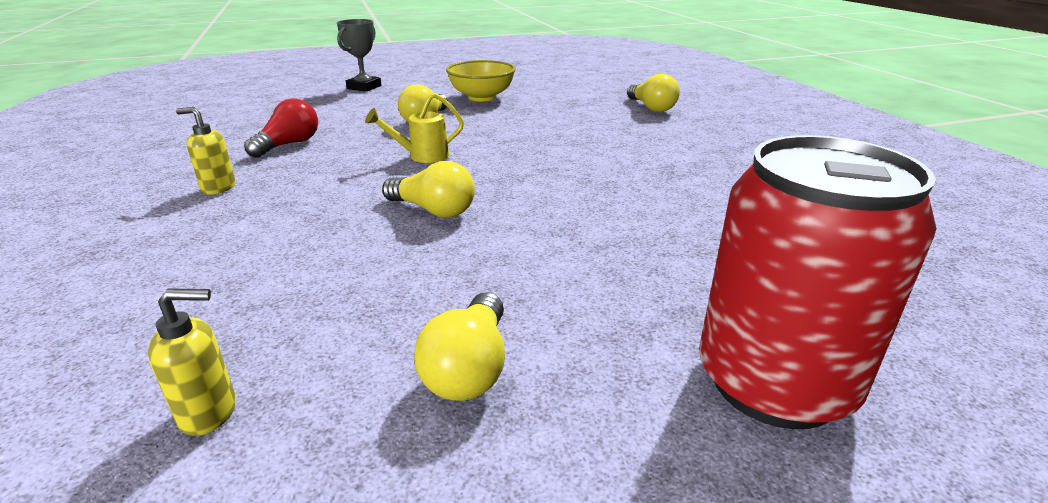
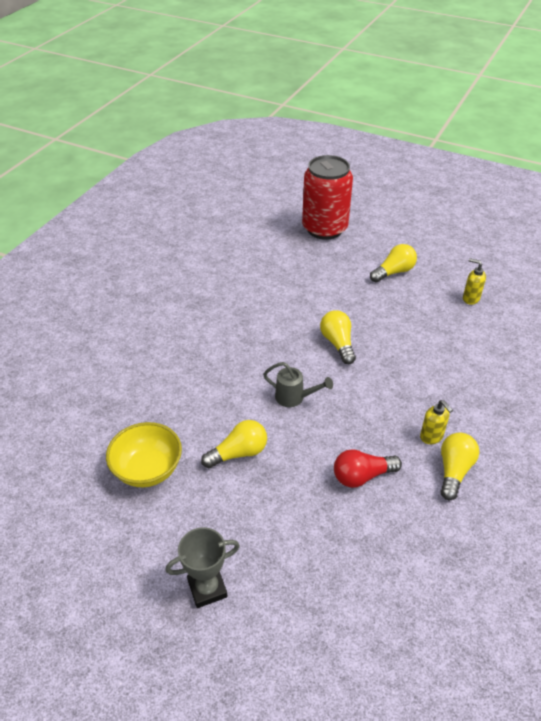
camera: 135 degrees left, 15 degrees up
yellow watering can [365,93,464,163] -> grey watering can [263,362,333,407]
yellow light bulb [627,74,680,112] -> yellow light bulb moved to [440,433,479,500]

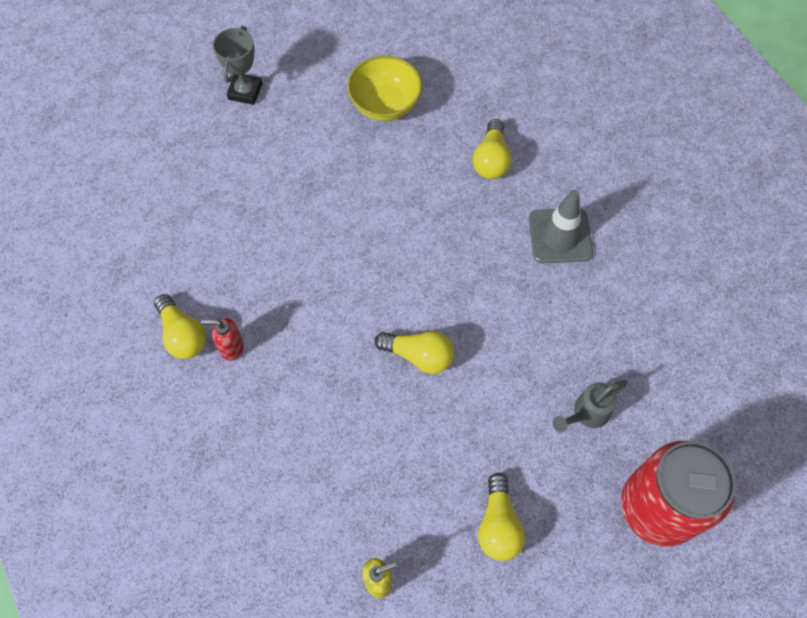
camera: 125 degrees right, 20 degrees up
yellow light bulb [201,420,267,468] -> yellow light bulb moved to [473,119,512,179]
grey watering can [263,362,333,407] -> grey watering can moved to [553,380,628,433]
red light bulb [334,449,402,488] -> none
yellow soap dispenser [420,400,453,444] -> red soap dispenser [201,318,244,361]
none -> grey traffic cone [529,190,593,263]

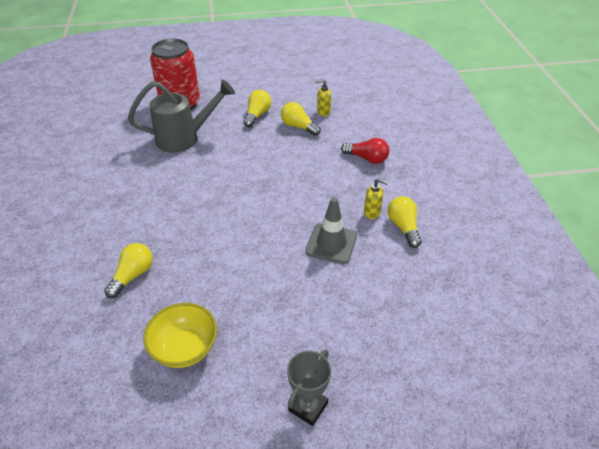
camera: 160 degrees left, 20 degrees down
red soap dispenser [201,318,244,361] -> yellow soap dispenser [364,178,389,219]
yellow light bulb [375,331,454,374] -> yellow light bulb moved to [281,102,321,136]
grey traffic cone [529,190,593,263] -> grey traffic cone moved to [305,197,357,264]
grey watering can [553,380,628,433] -> grey watering can [128,80,235,153], size x1.99
none -> red light bulb [341,138,389,164]

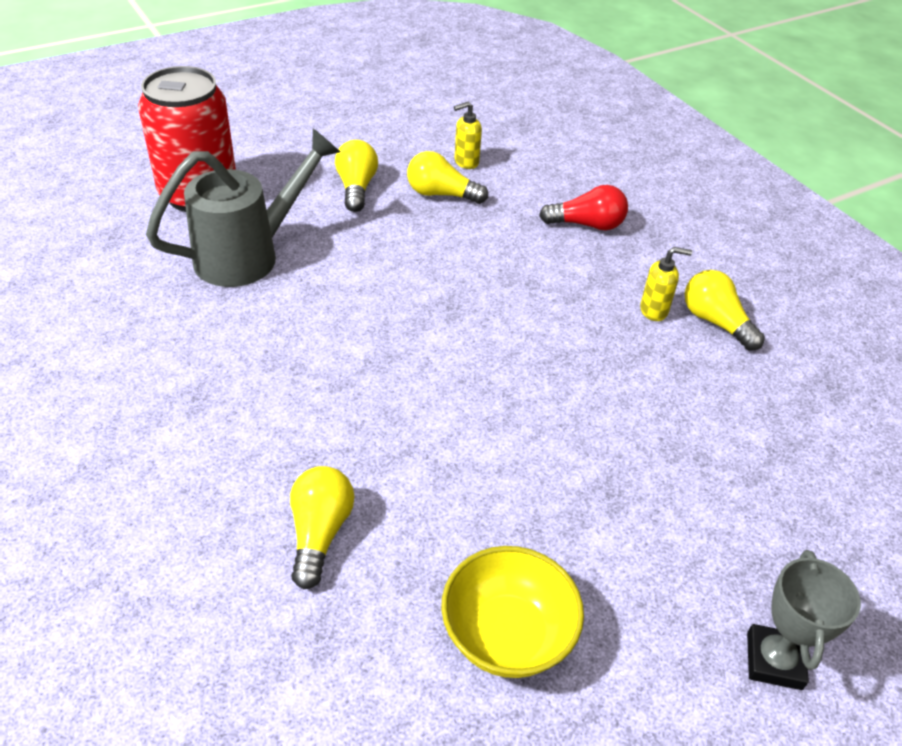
camera: 25 degrees left, 0 degrees up
grey traffic cone [305,197,357,264] -> none

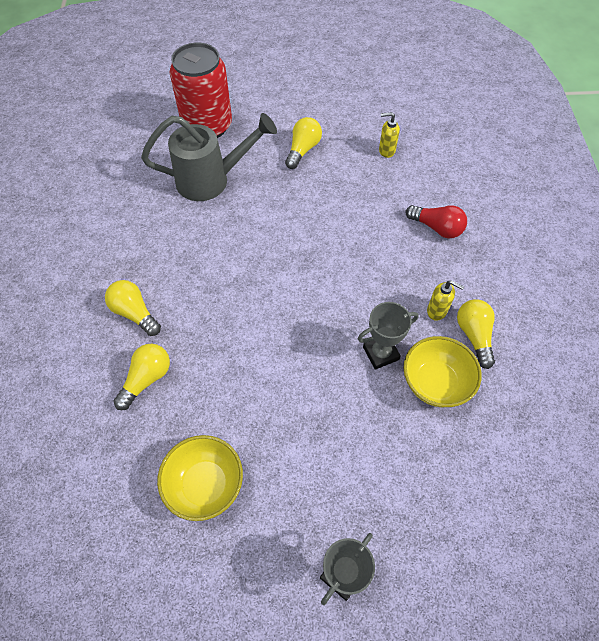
camera: 30 degrees right, 15 degrees up
yellow light bulb [407,151,488,204] -> yellow light bulb moved to [105,280,161,336]
none -> grey trophy [358,302,419,370]
none -> yellow bowl [404,336,482,407]

